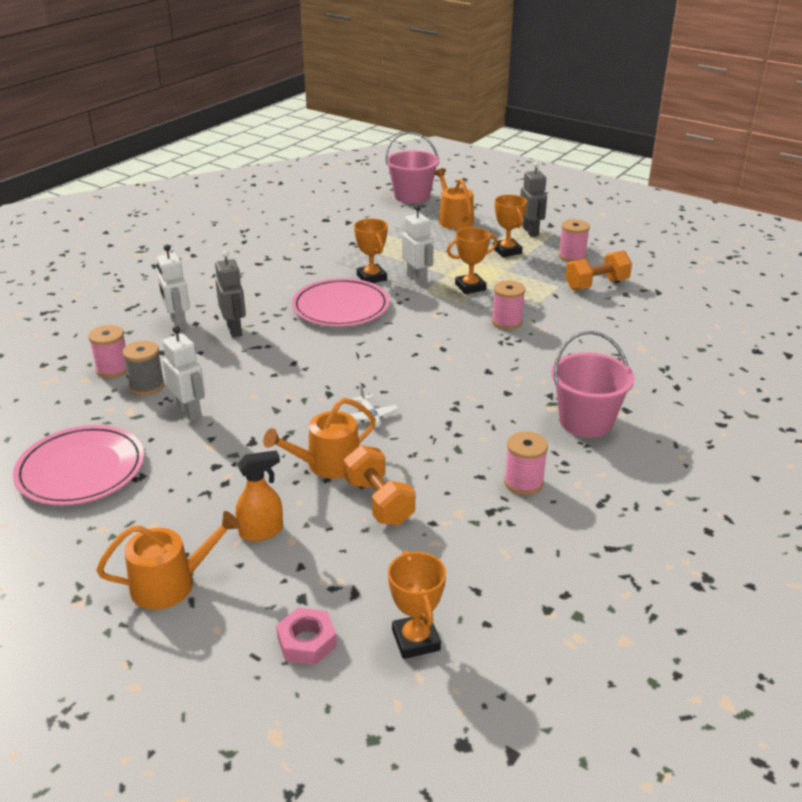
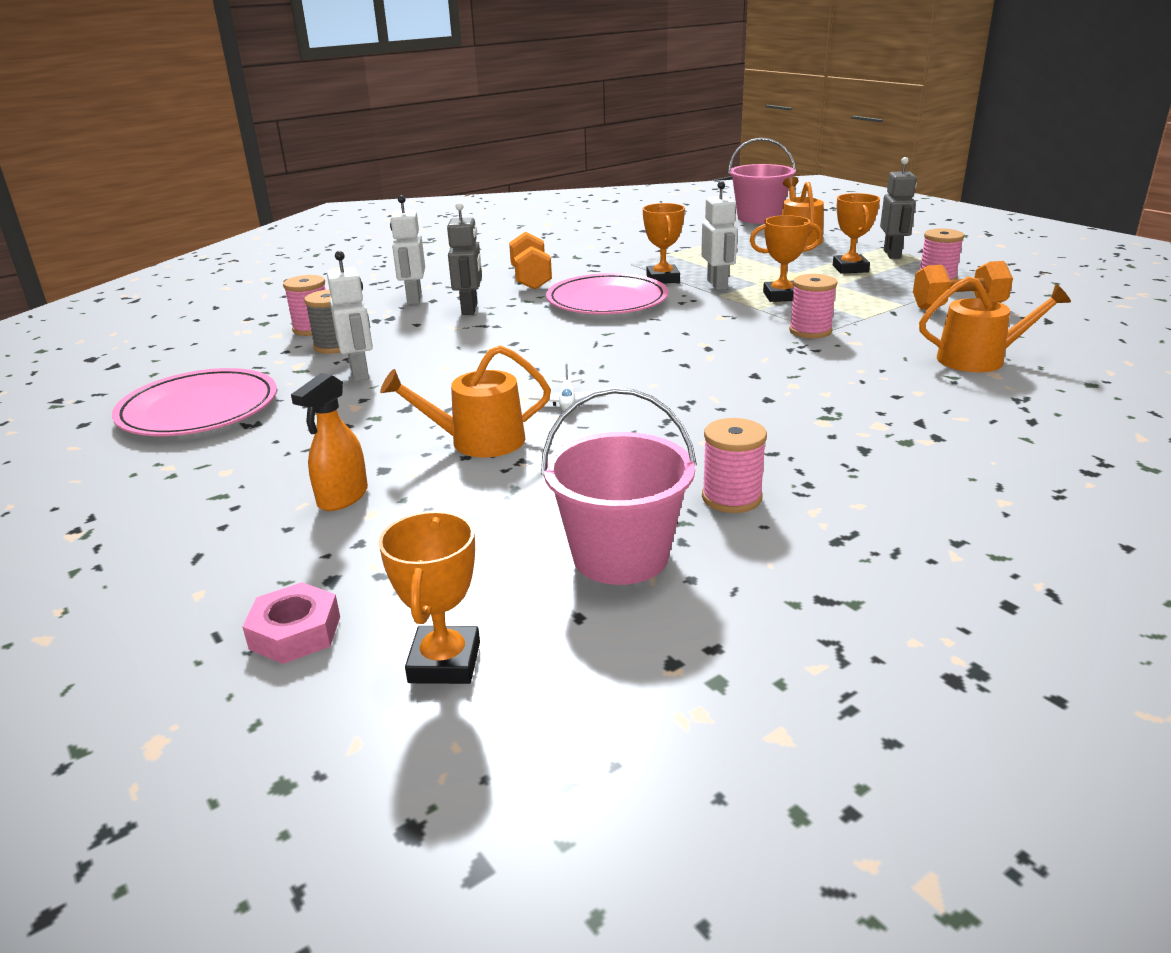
camera: 20 degrees right, 5 degrees down
orange watering can [96,511,240,610] -> orange watering can moved to [919,277,1071,372]
orange spray bottle [236,450,283,541] -> orange spray bottle turned 120 degrees clockwise [291,373,368,511]
orange dumbbell [344,445,415,525] -> orange dumbbell moved to [509,232,552,290]
pink bucket [551,331,635,438] -> pink bucket moved to [541,387,697,585]

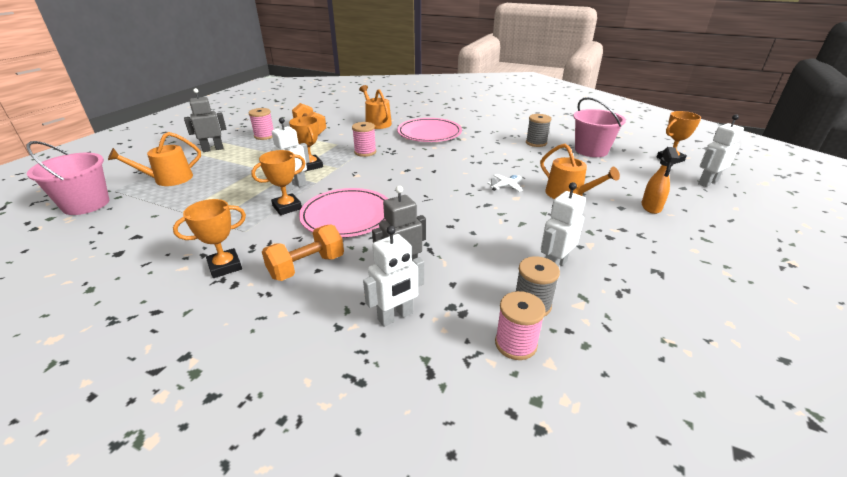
camera: 120 degrees left, 5 degrees up
pink plate [112,368,277,436] -> pink plate moved to [397,118,462,142]
pink nut [242,582,340,664] -> white robot [698,114,744,187]
orange spray bottle [291,373,368,511] -> orange spray bottle turned 105 degrees clockwise [642,147,680,214]
pink spool [702,418,767,513] -> grey spool [526,114,551,147]
orange trophy [833,193,880,274] -> orange trophy moved to [173,199,246,278]

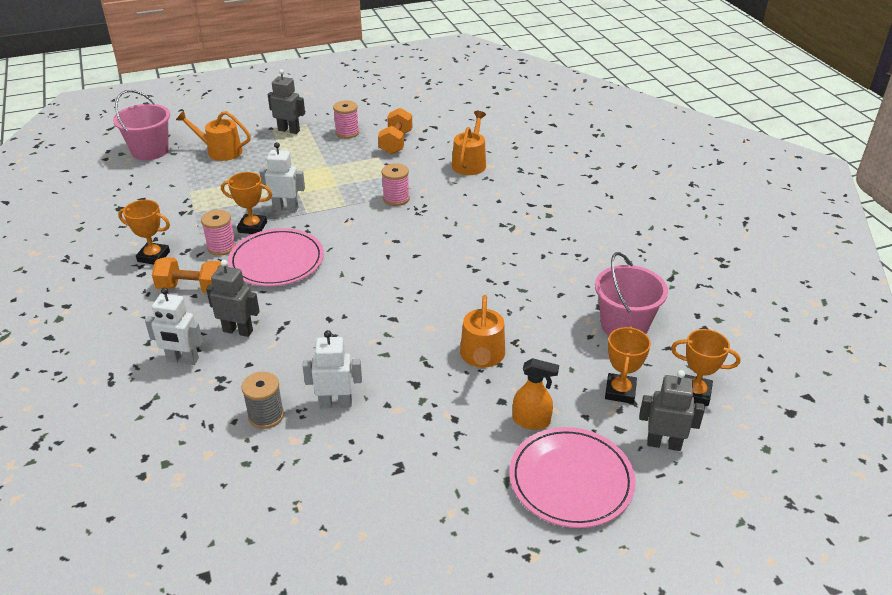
camera: 45 degrees right, 5 degrees up
orange trophy [289,116,323,171] -> orange trophy moved to [605,326,651,404]
pink plate [397,118,462,142] -> pink plate moved to [509,427,635,528]
white plane [487,174,523,192] -> none
pink spool [495,291,546,360] -> pink spool moved to [201,210,236,256]
grey spool [526,114,551,147] -> none
orange spray bottle [642,147,680,214] -> orange spray bottle turned 135 degrees counterclockwise [513,358,559,430]
white robot [698,114,744,187] -> grey robot [639,370,705,451]

